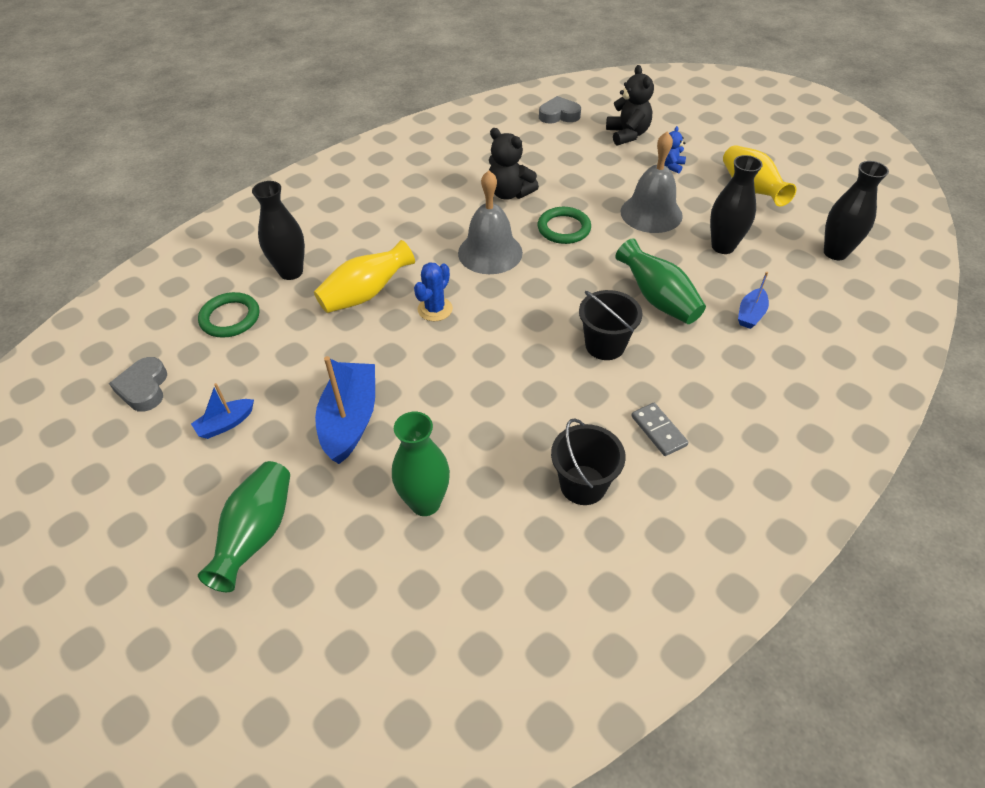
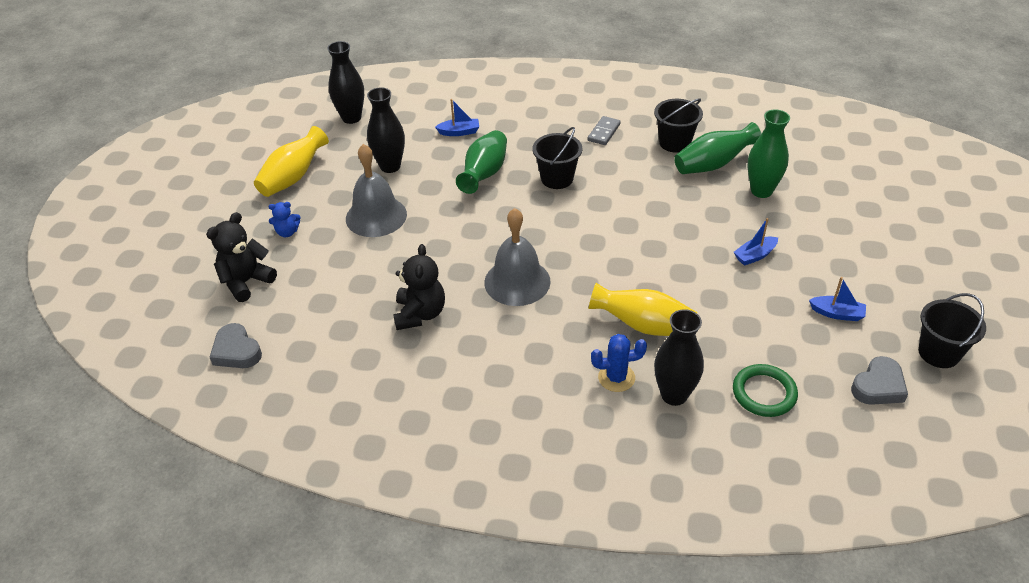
camera: 125 degrees left, 5 degrees down
green vase [198,461,290,592] -> green vase moved to [674,122,761,174]
blue boat [315,356,375,464] -> blue boat [734,218,778,266], size x0.53
blue cactus [414,262,453,321] -> blue cactus moved to [591,334,647,392]
green ring [538,207,591,244] -> none
none -> black bucket [918,293,986,368]

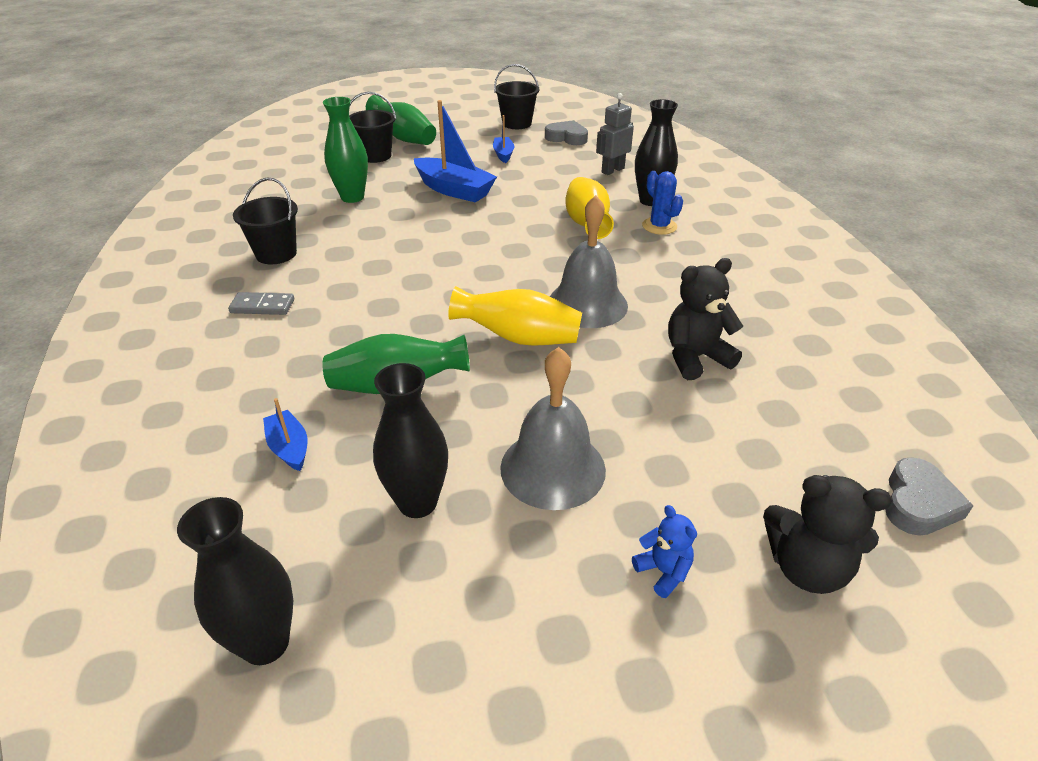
camera: 115 degrees left, 5 degrees down
yellow vase [254,126,329,197] -> yellow vase moved to [448,286,582,346]
black bucket [533,127,582,189] -> black bucket moved to [349,92,396,163]
green vase [674,122,761,174] -> green vase moved to [366,95,436,145]
green ring [733,364,798,417] -> grey robot [596,93,634,175]
blue boat [734,218,778,266] -> blue boat [414,100,497,202], size x1.90

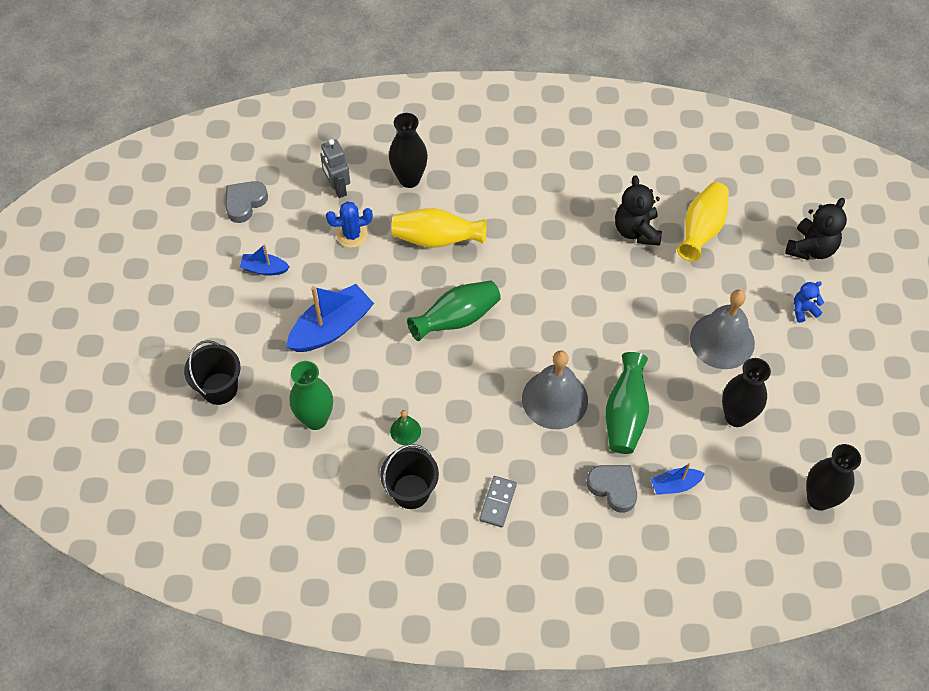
camera: 75 degrees left, 20 degrees up
green vase [366,95,436,145] -> green vase moved to [407,281,501,341]
yellow vase [448,286,582,346] -> yellow vase moved to [677,182,729,262]
black bucket [494,64,539,129] -> none
grey bell [550,195,628,328] -> grey bell moved to [522,351,588,429]
blue cactus [642,171,683,235] -> blue cactus moved to [326,202,373,248]
grey heart [885,458,974,536] -> grey heart moved to [587,465,637,513]
none -> green bell [390,410,421,445]

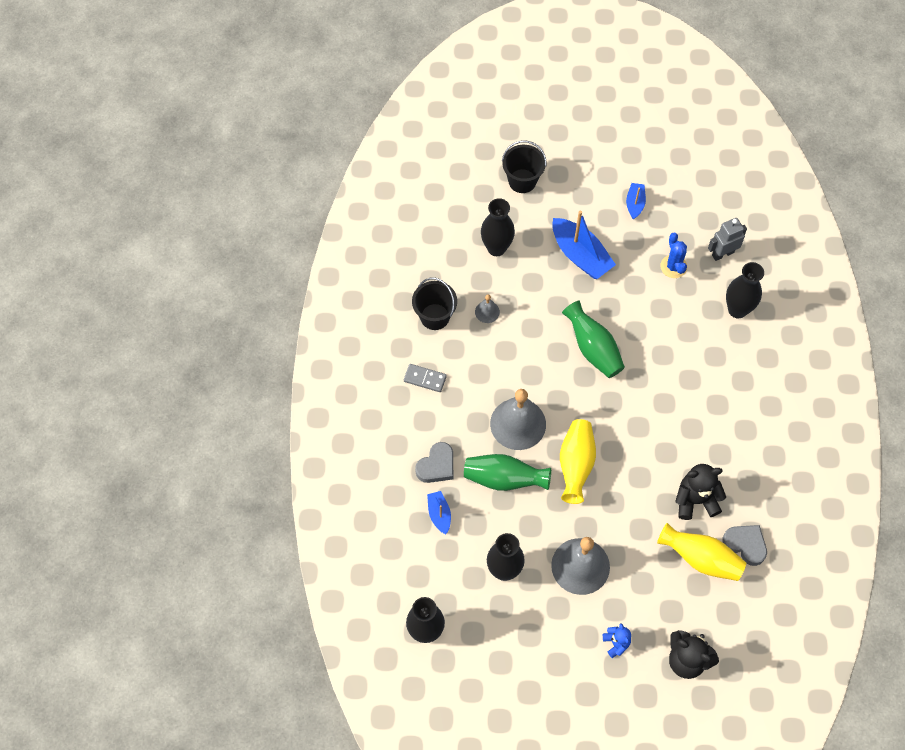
camera: 90 degrees right, 5 degrees up
grey heart [225,181,268,223] -> grey heart moved to [722,525,767,566]
green vase [290,361,333,430] -> black vase [481,198,515,256]
green bell [390,410,421,445] -> grey bell [475,294,500,323]
yellow vase [391,208,487,248] -> yellow vase moved to [560,419,596,504]

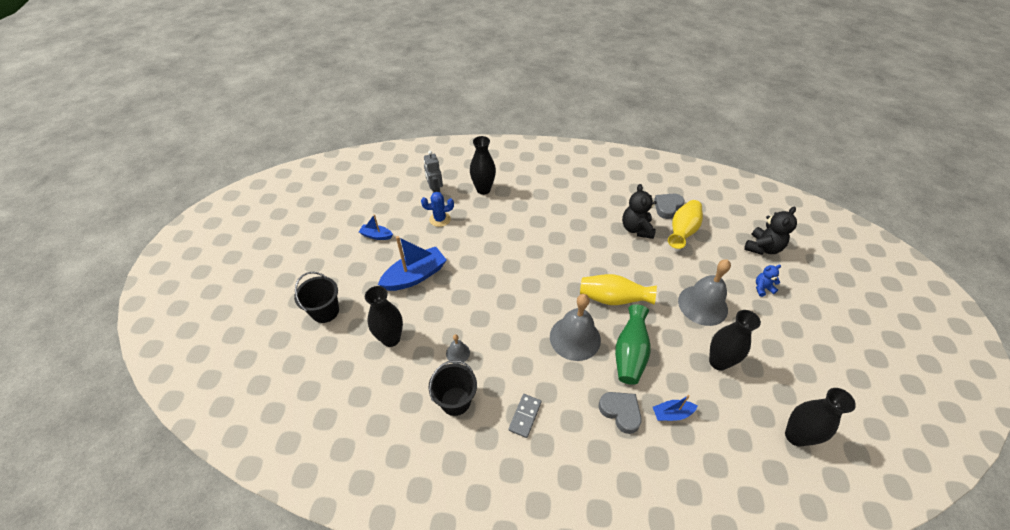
camera: 85 degrees left, 15 degrees down
green vase [562,301,625,378] -> none

